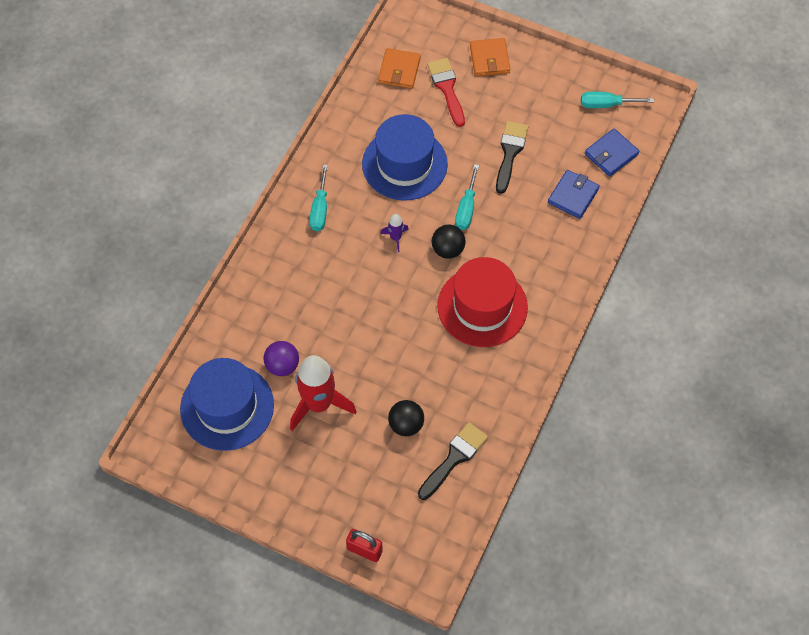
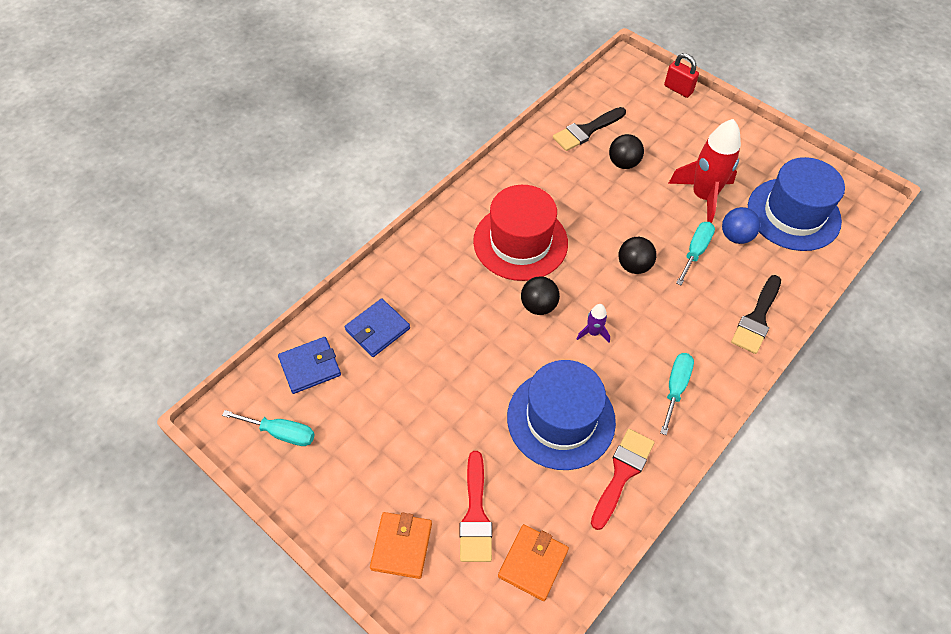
camera: 165 degrees left, 5 degrees down
purple ball [263,341,299,376] -> blue ball [722,207,761,244]
turquoise screwdriver [455,164,479,230] -> turquoise screwdriver moved to [676,222,715,285]
black brush [496,121,529,194] -> black brush moved to [731,275,781,354]
none -> red brush [591,429,655,530]
none -> black ball [619,237,656,274]

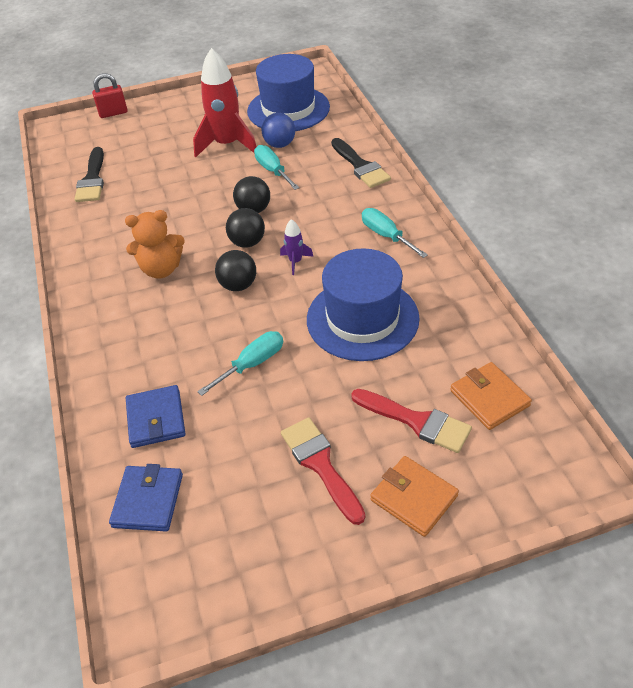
camera: 55 degrees left, 10 degrees down
turquoise screwdriver [222,410,315,446] -> turquoise screwdriver moved to [197,331,283,396]
red hat [473,185,568,281] -> orange teddy bear [125,210,185,279]
red brush [591,429,655,530] -> red brush moved to [281,418,365,525]
black ball [609,134,644,169] -> black ball moved to [226,208,265,248]

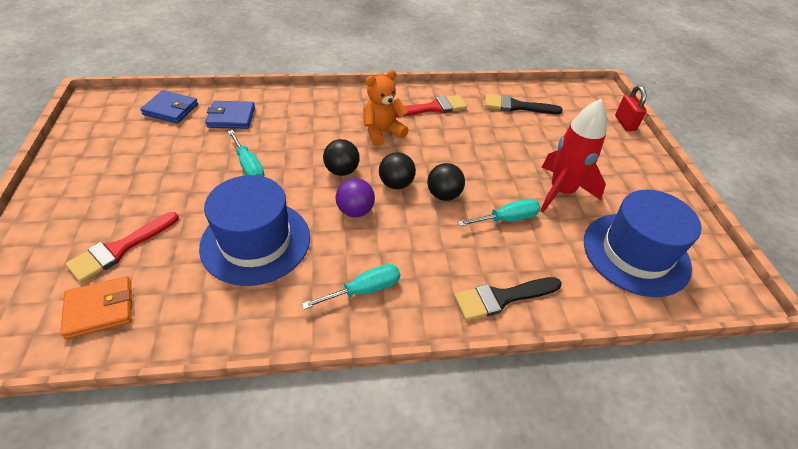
camera: 95 degrees right, 0 degrees up
orange teddy bear [125,210,185,279] -> orange teddy bear turned 60 degrees clockwise [363,70,409,146]
blue ball [262,113,295,148] -> none
purple rocket [280,219,314,275] -> purple ball [335,178,375,217]
red brush [281,418,365,525] -> red brush moved to [396,95,467,117]
orange wallet [370,456,459,537] -> none

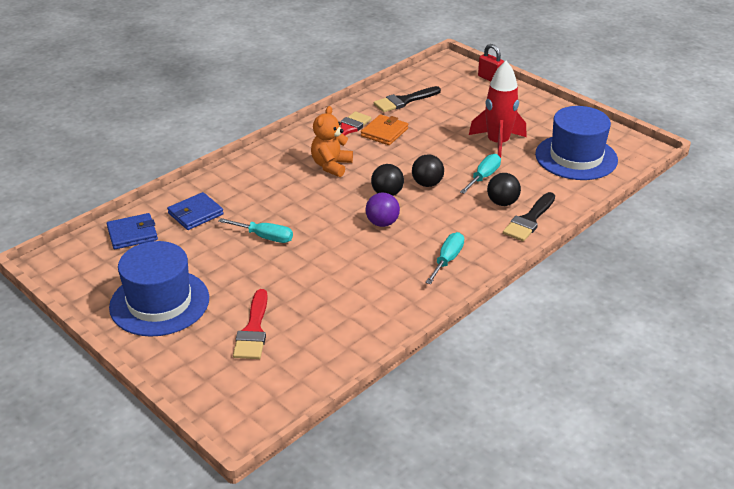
camera: 35 degrees left, 10 degrees down
orange wallet [60,276,132,339] -> orange wallet moved to [361,114,408,145]
blue hat [199,175,310,286] -> blue hat moved to [109,241,209,337]
black ball [323,139,360,176] -> black ball moved to [487,173,521,206]

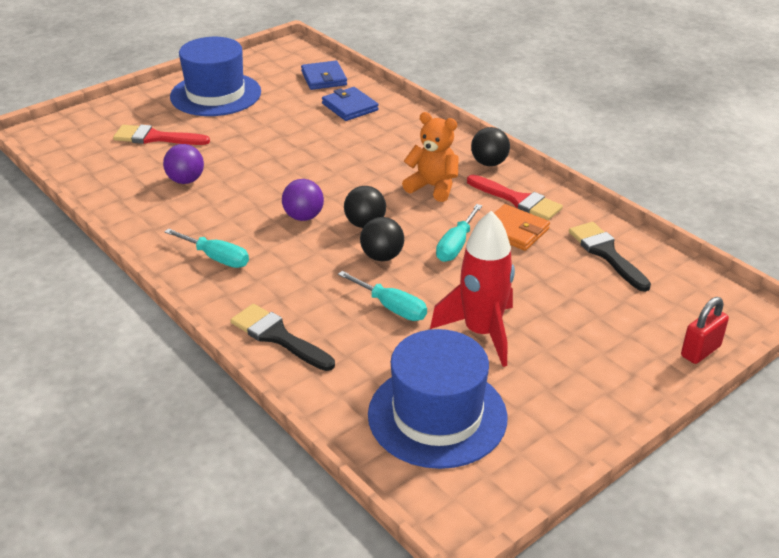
camera: 95 degrees right, 0 degrees up
turquoise screwdriver [218,218,293,243] -> turquoise screwdriver moved to [436,204,482,262]
black ball [487,173,521,206] -> black ball moved to [471,127,510,166]
none -> purple ball [163,144,204,184]

